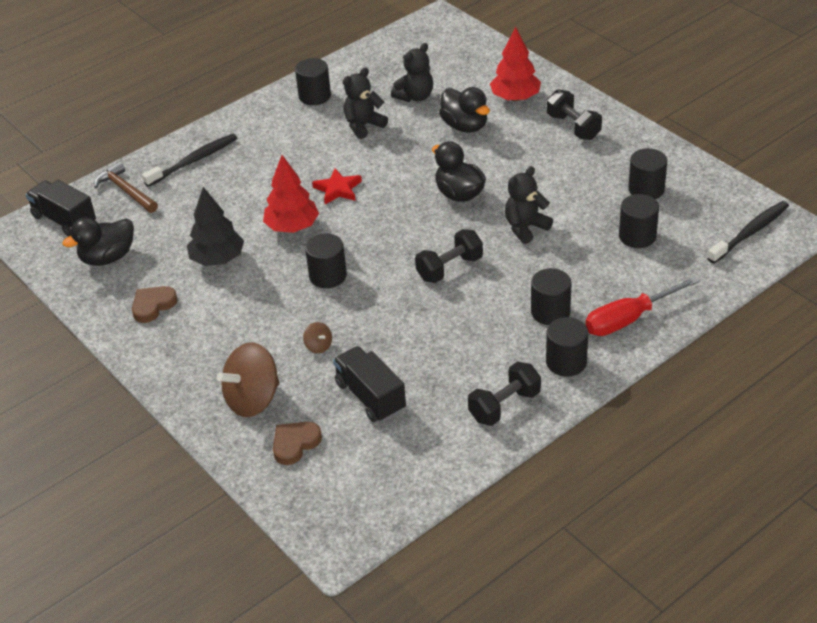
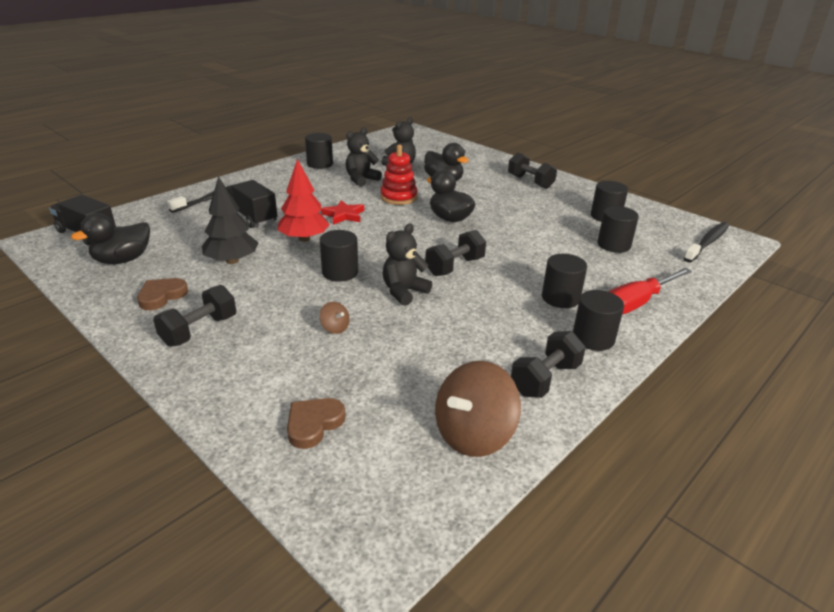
camera: 10 degrees left, 10 degrees down
brown hammer [94,161,158,213] -> none
brown spinning top [217,343,280,417] -> brown spinning top moved to [435,361,521,457]
black truck [333,346,406,422] -> black truck moved to [226,180,277,228]
red tree [490,26,541,101] -> none
black teddy bear [505,166,553,244] -> black teddy bear moved to [383,224,432,306]
none -> black dumbbell [153,285,236,347]
none -> red stacking toy [380,144,417,205]

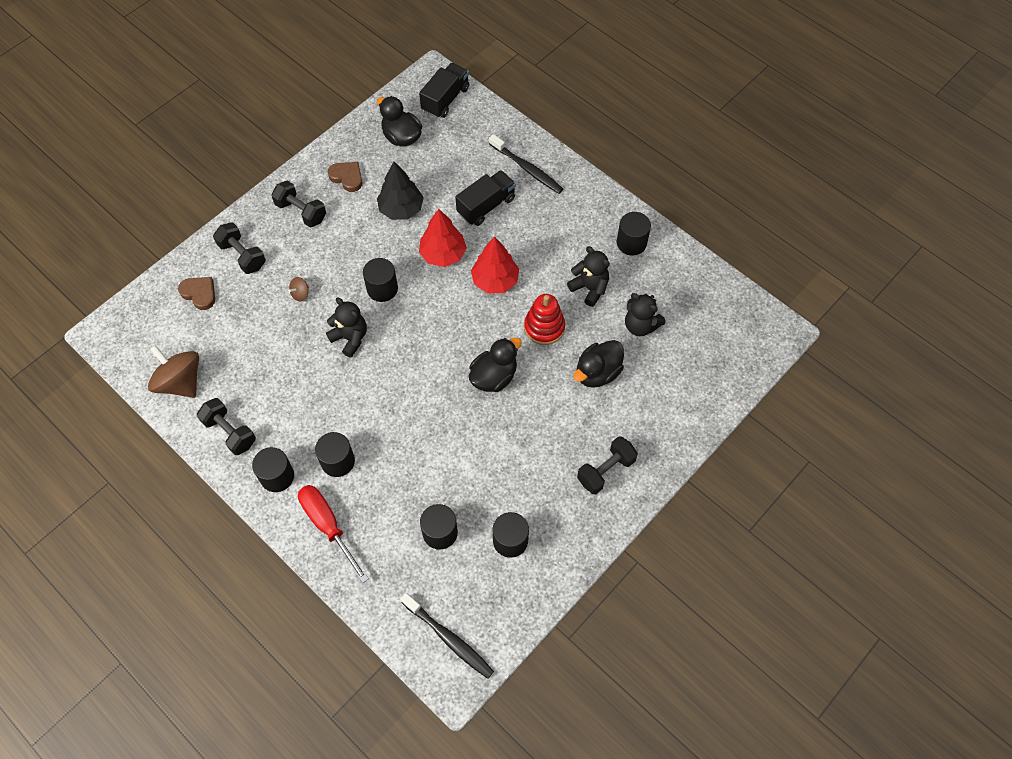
camera: 90 degrees right, 30 degrees up
red star [321,200,364,225] -> red tree [471,236,519,293]
black dumbbell [425,230,486,276] -> black dumbbell moved to [213,222,266,274]

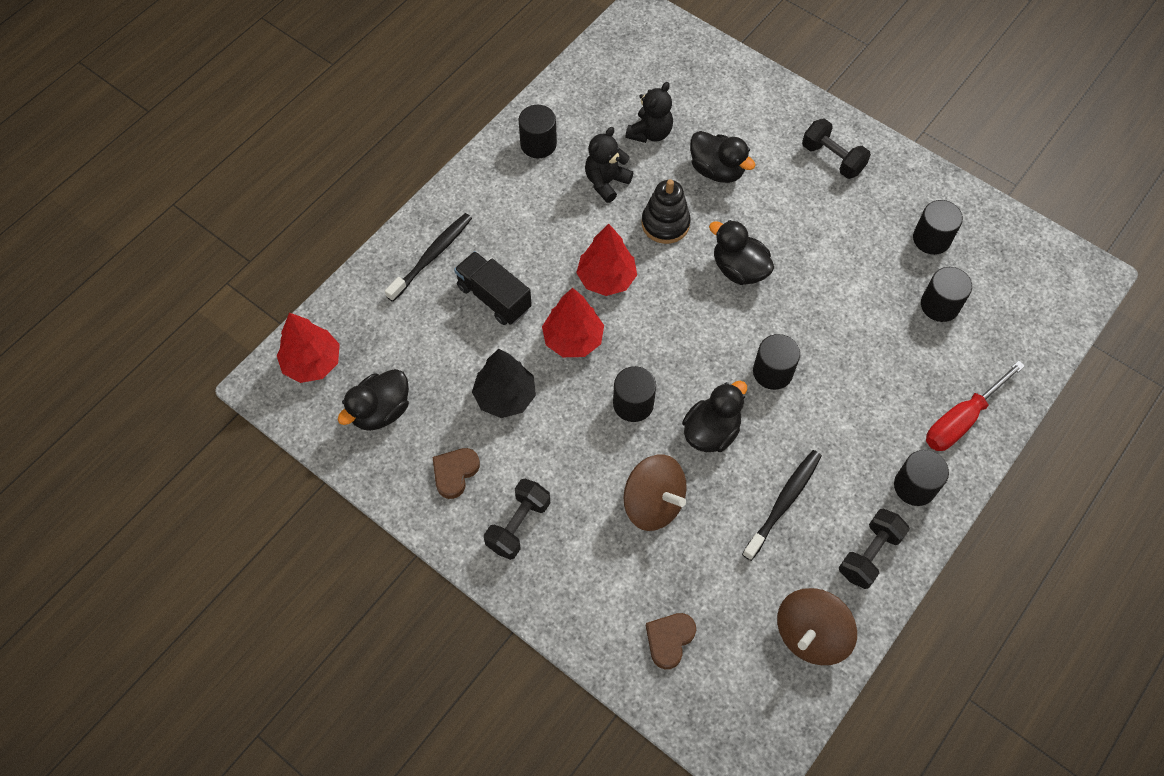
camera: 95 degrees left, 0 degrees up
black dumbbell [213,222,266,274] -> none
brown spinning top [289,277,309,301] -> brown spinning top [623,454,687,531], size x2.29
black cylinder [315,432,355,477] -> black cylinder moved to [753,334,800,390]
black teddy bear [326,298,367,358] -> black duck [682,381,747,452]
black toothbrush [400,593,494,679] -> black toothbrush moved to [742,450,822,561]
black truck [419,63,469,118] -> red tree [277,313,340,383]
red stacking toy [524,294,565,345] -> black stacking toy [641,179,691,244]

